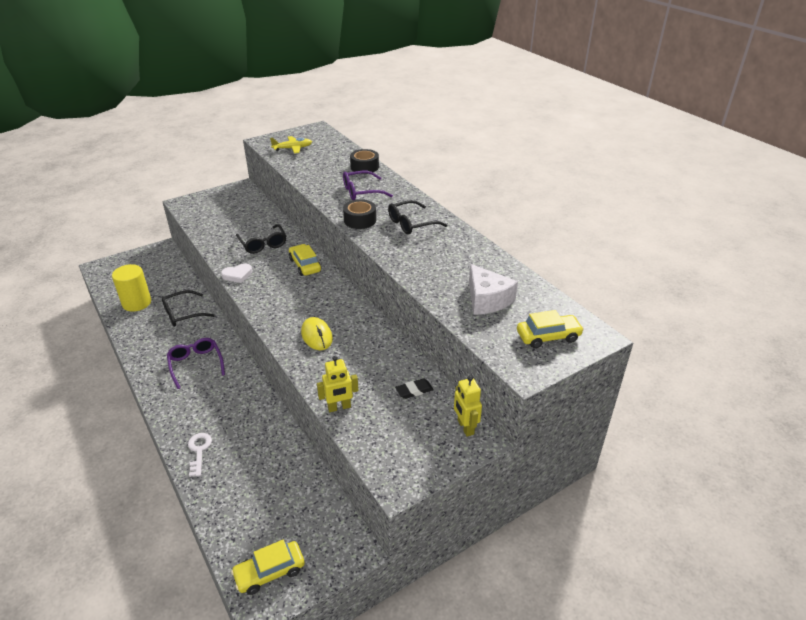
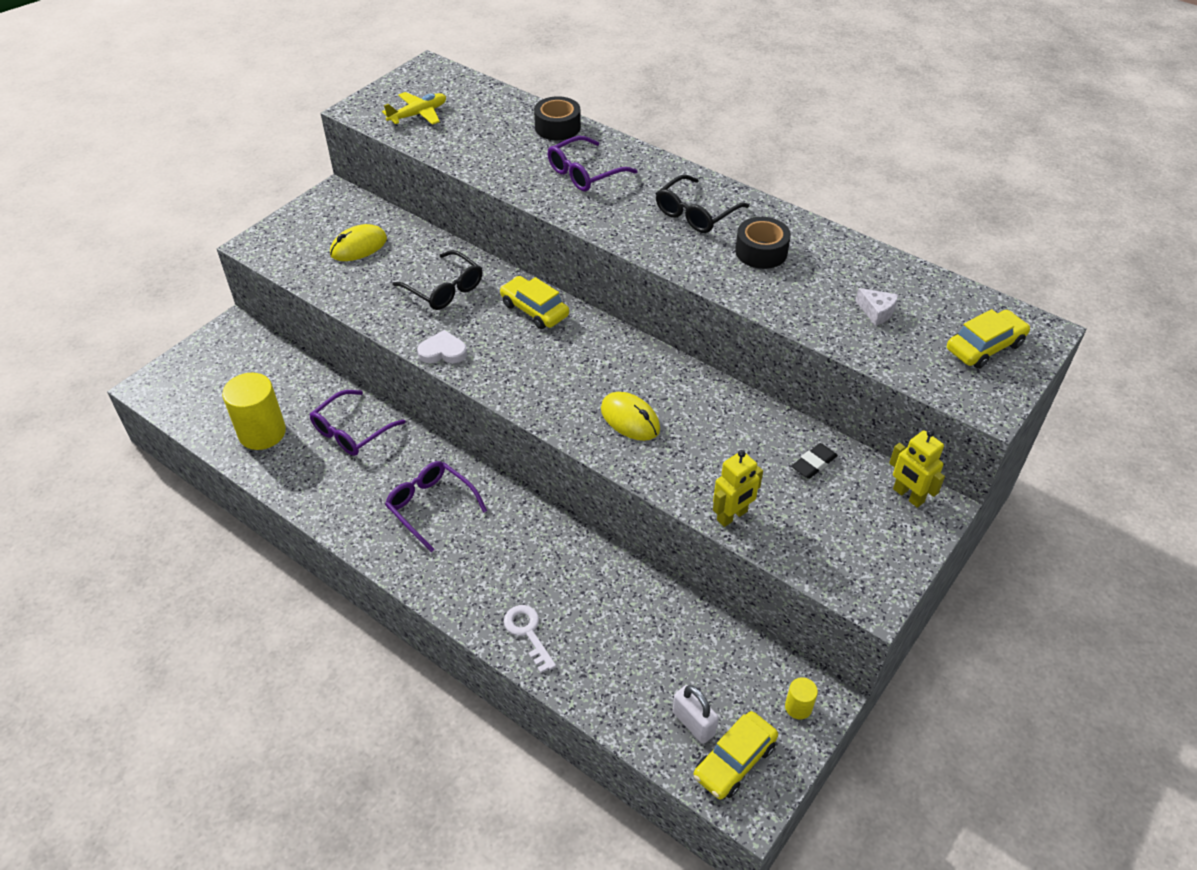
camera: 20 degrees left, 10 degrees up
black glasses [162,290,215,326] -> purple glasses [309,390,406,456]
white heart [221,263,252,283] -> white heart turned 135 degrees counterclockwise [417,330,467,363]
black tape [343,199,376,229] -> black tape moved to [735,217,791,269]
white cheese [469,264,518,315] -> white cheese [855,288,899,326], size x0.52
none -> yellow mouse [330,224,387,261]
none -> white padlock [673,685,719,744]
none -> yellow cylinder [785,677,818,719]

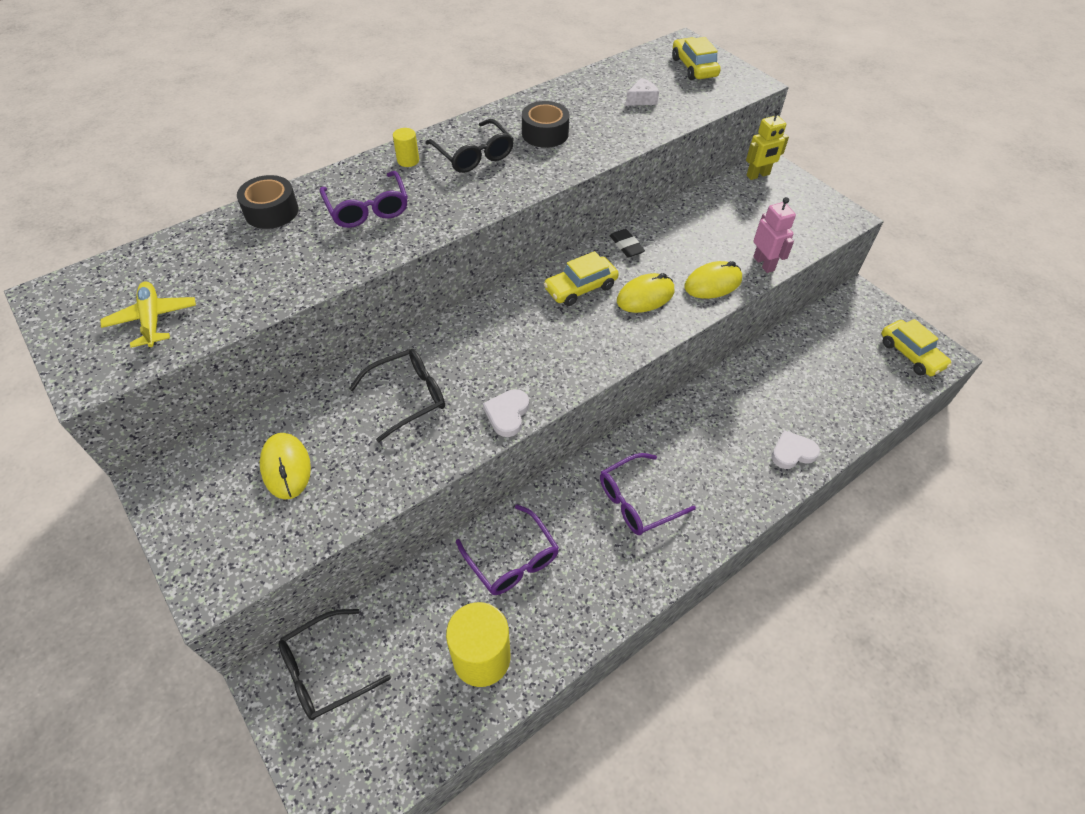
camera: 75 degrees left, 5 degrees up
yellow car [500,276,569,329] -> yellow car moved to [544,251,619,306]
white key [504,605,556,673] -> white heart [772,430,820,469]
white padlock [673,685,719,744] -> none
yellow robot [713,450,763,527] -> pink robot [753,197,796,273]
yellow cylinder [785,677,818,719] -> yellow cylinder moved to [393,128,419,167]
black eraser [792,443,838,479] -> black eraser moved to [609,229,645,257]
none -> black glasses [278,609,391,720]
none -> yellow mouse [684,261,742,299]

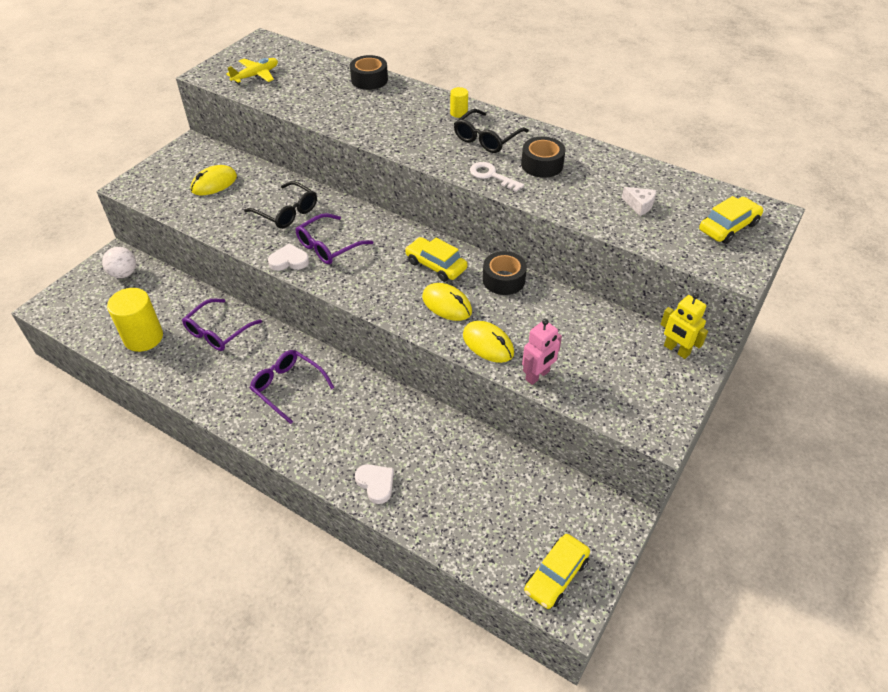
camera: 70 degrees right, 5 degrees down
black glasses [278,609,391,720] -> white ball [102,247,136,278]
purple glasses [320,171,408,228] -> purple glasses moved to [296,213,373,264]
black eraser [609,229,645,257] -> black tape [483,251,527,295]
none -> white key [470,162,524,192]

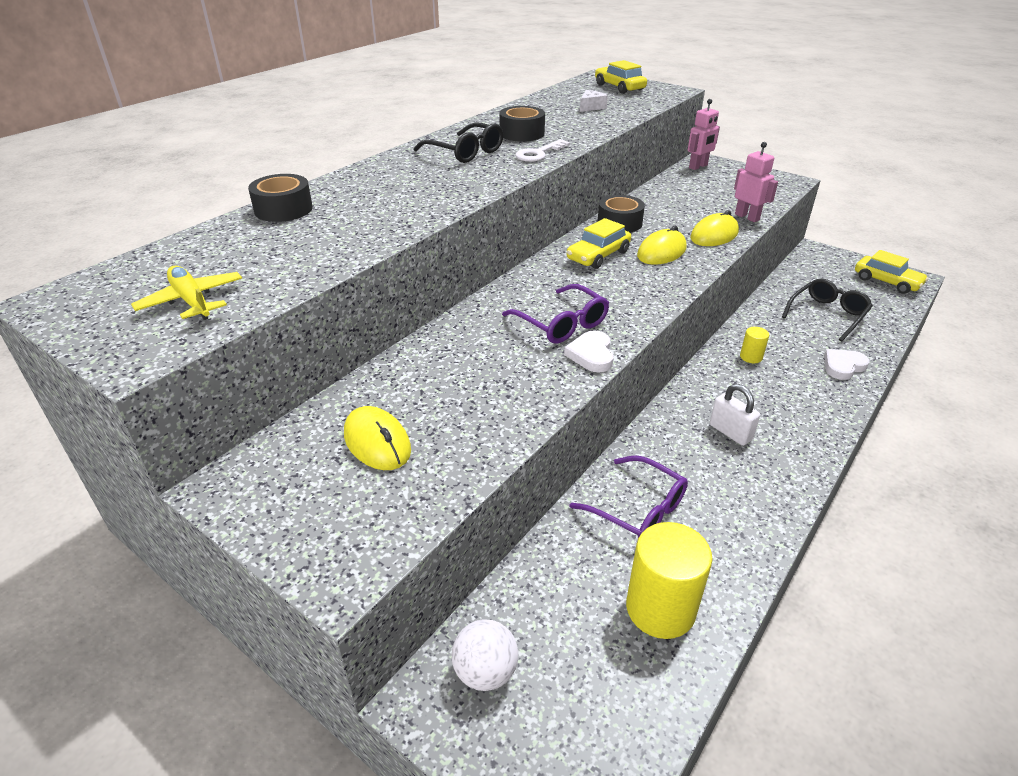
camera: 85 degrees left, 10 degrees down
black glasses [244,181,317,229] -> black glasses moved to [782,279,873,342]
purple glasses [250,350,335,424] -> white padlock [710,384,760,446]
yellow cylinder [450,87,468,118] -> yellow cylinder moved to [740,327,769,363]
yellow robot [661,293,708,359] -> pink robot [688,99,720,170]

